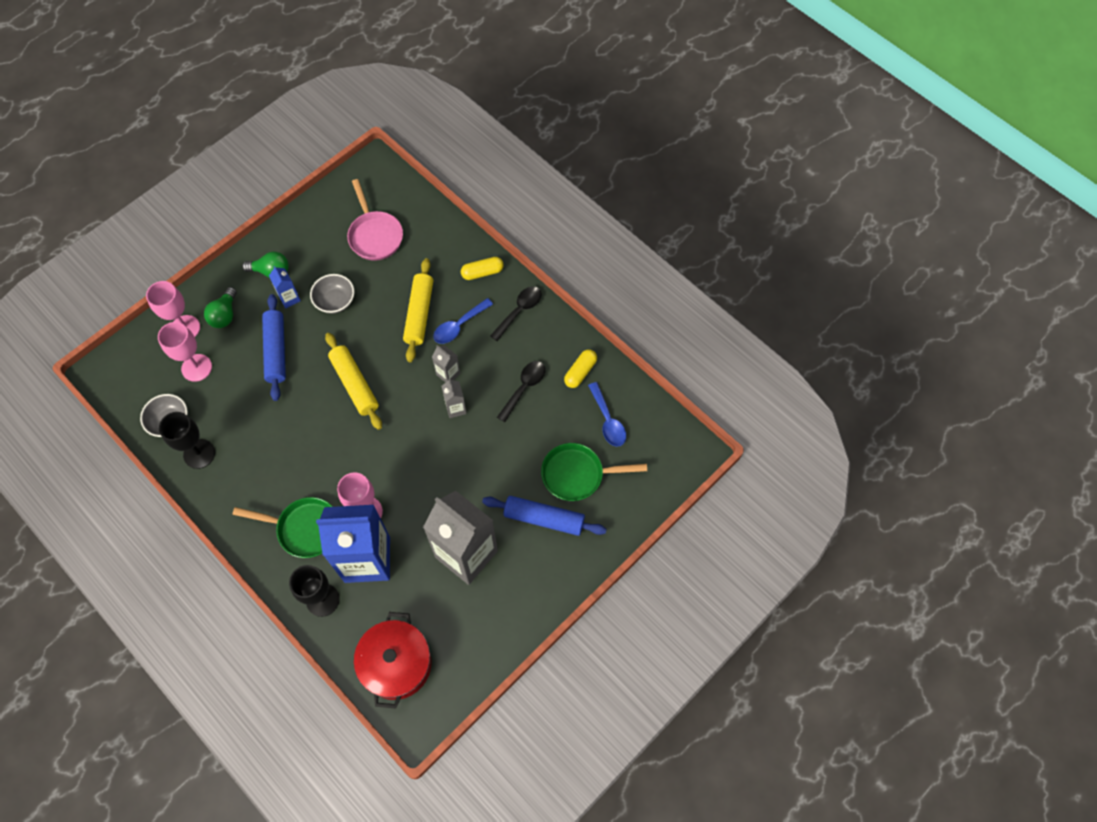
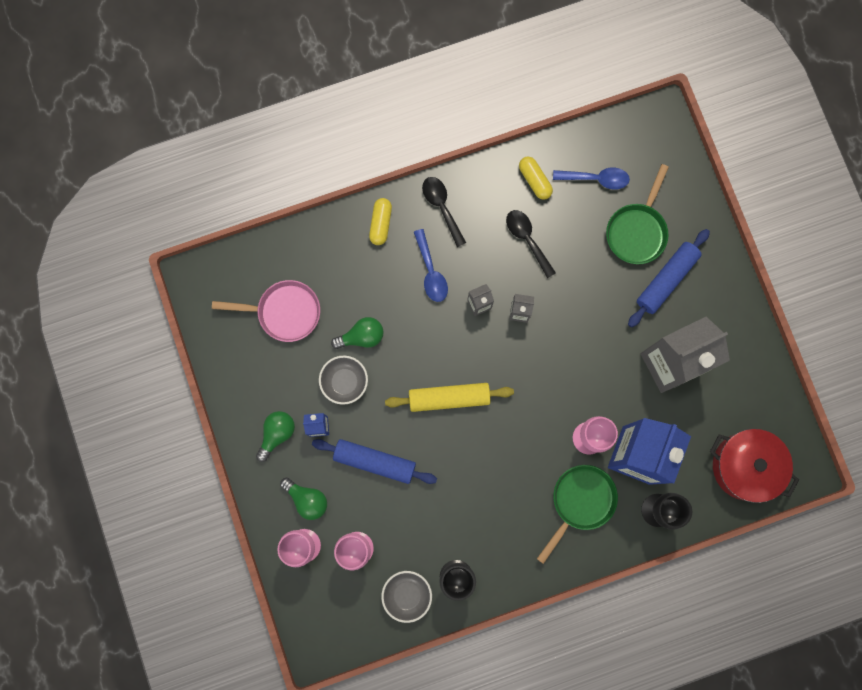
camera: 65 degrees left, 15 degrees up
yellow rolling pin [403,258,433,362] -> none
none -> green light bulb [331,317,383,349]

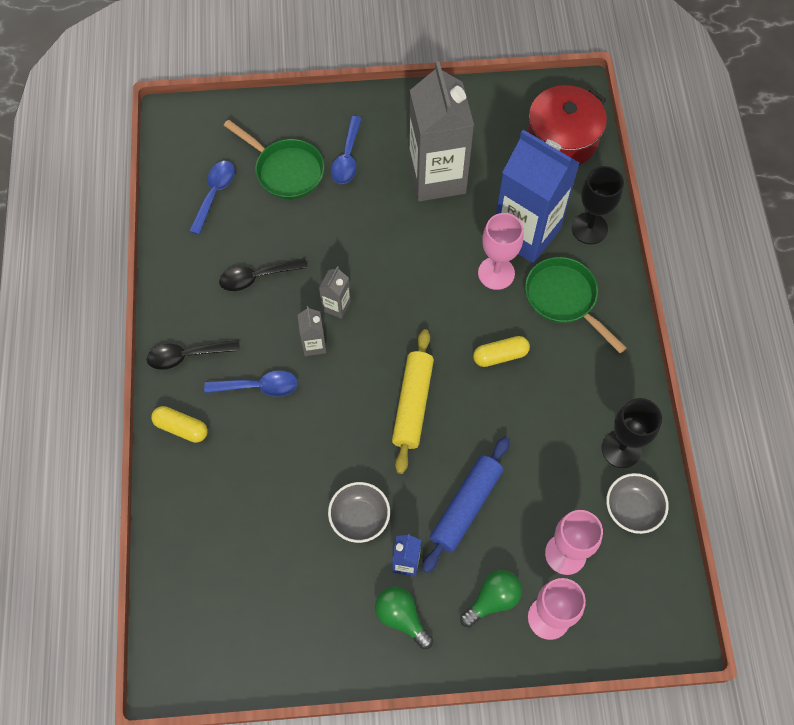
camera: 75 degrees left, 15 degrees down
pink pan [212,280,320,342] -> none
green light bulb [331,317,383,349] -> none
yellow capsule [519,157,553,200] -> yellow capsule moved to [473,336,530,367]
blue rolling pin [628,229,710,327] -> blue spoon [331,116,362,184]

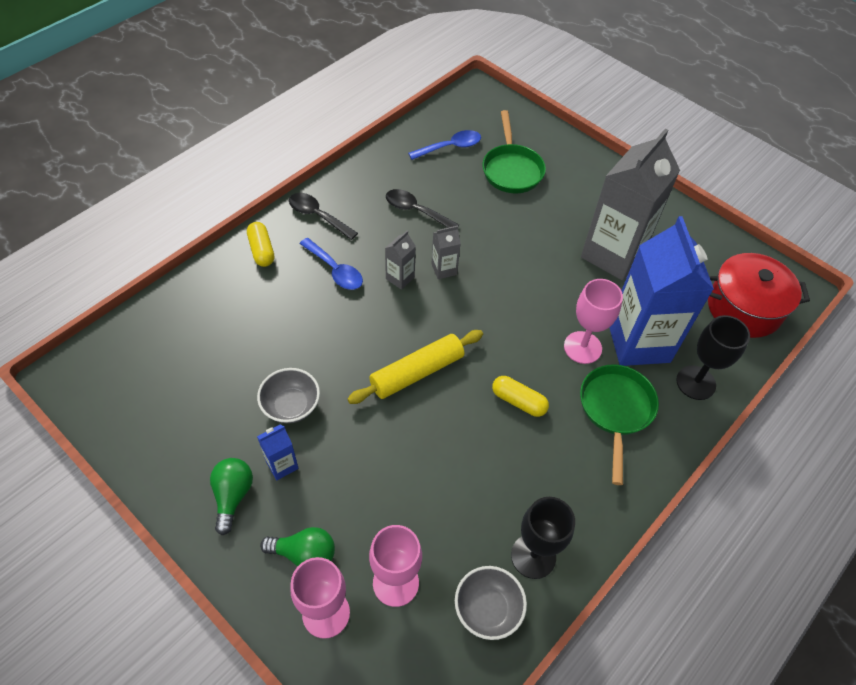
camera: 45 degrees right, 10 degrees down
blue spoon [331,116,362,184] -> none
blue rolling pin [422,437,510,573] -> none

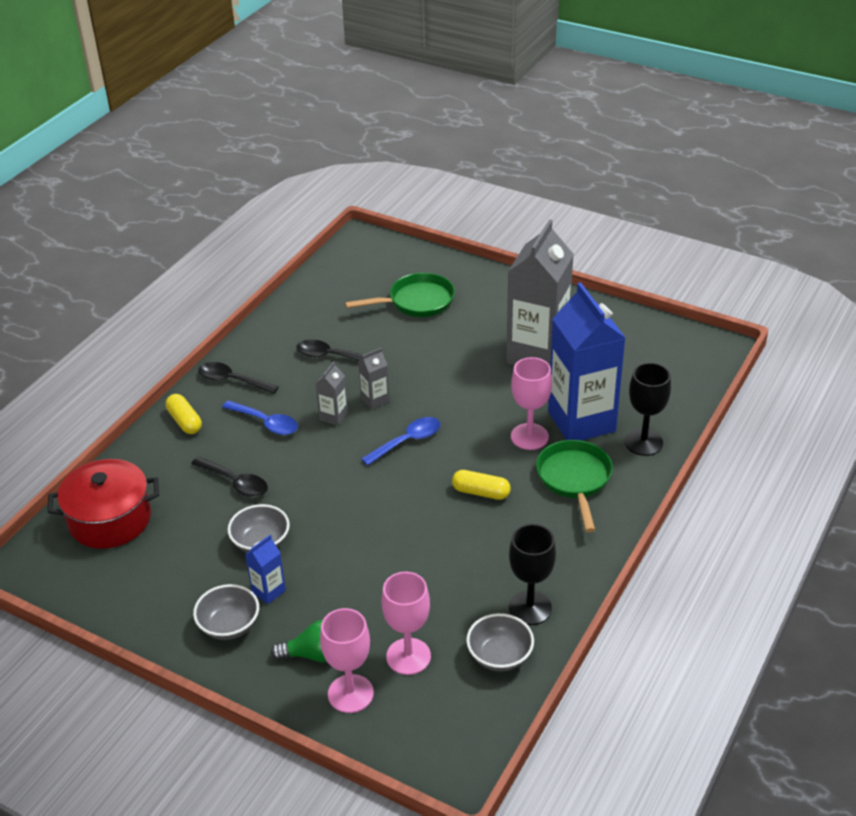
camera: 10 degrees left, 15 degrees down
green light bulb [210,458,253,535] -> grey bowl [193,584,259,640]
yellow rolling pin [348,330,483,404] -> none
blue spoon [408,130,481,160] -> blue spoon moved to [361,417,440,466]
green pan [482,110,546,193] -> green pan turned 90 degrees counterclockwise [345,273,455,317]
red pot [708,253,810,338] -> red pot moved to [48,459,159,549]
none -> black spoon [191,456,268,497]

